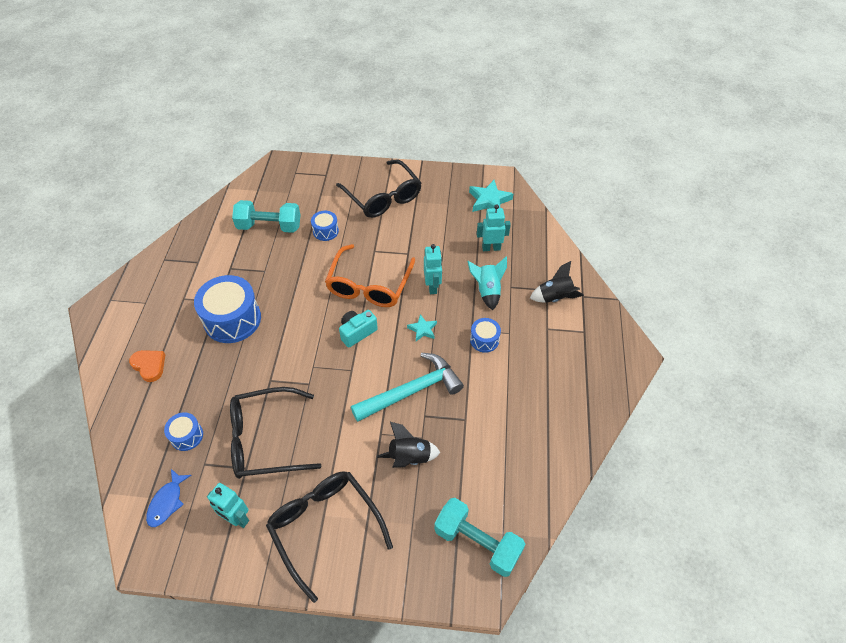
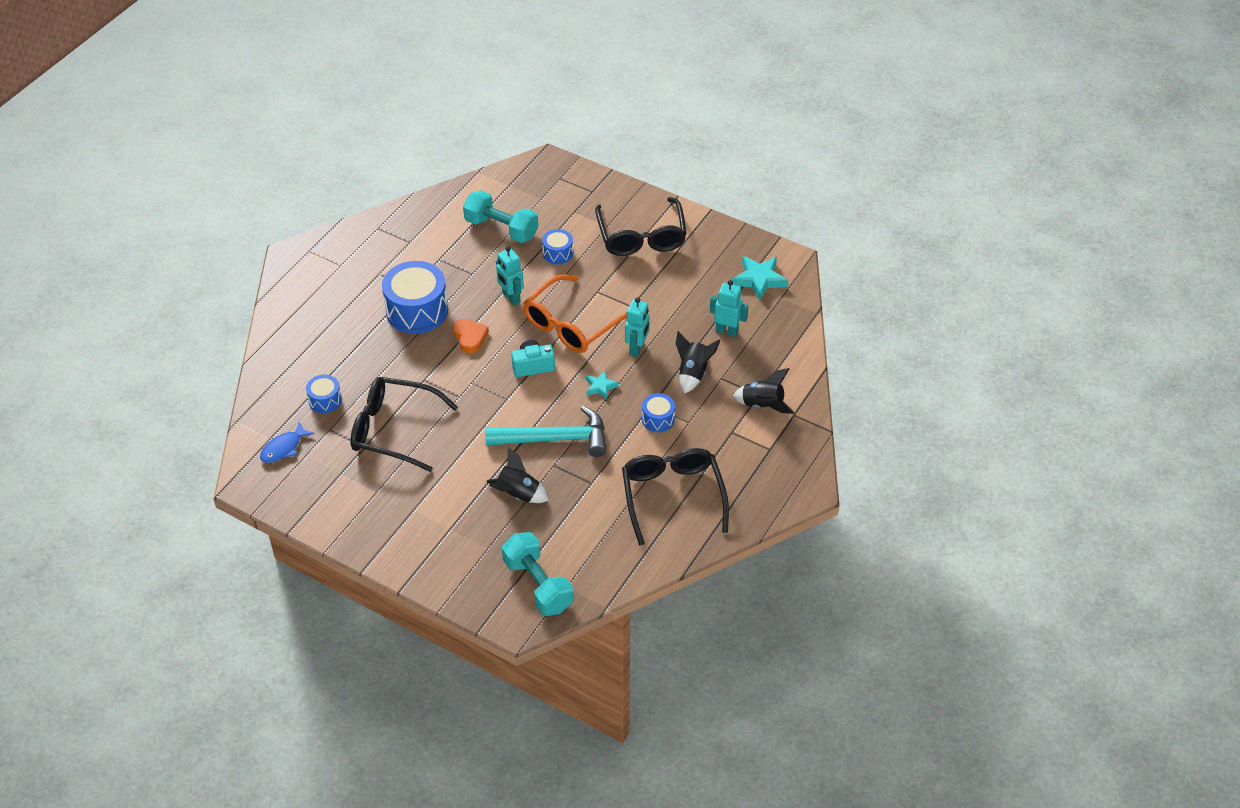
camera: 25 degrees right, 5 degrees down
orange heart [129,350,165,382] -> orange heart moved to [453,319,489,353]
turquoise robot [207,483,249,528] -> turquoise robot moved to [496,246,524,305]
black glasses [266,471,393,603] -> black glasses moved to [622,448,729,546]
turquoise rocket [467,257,507,310] -> black rocket [676,331,721,393]

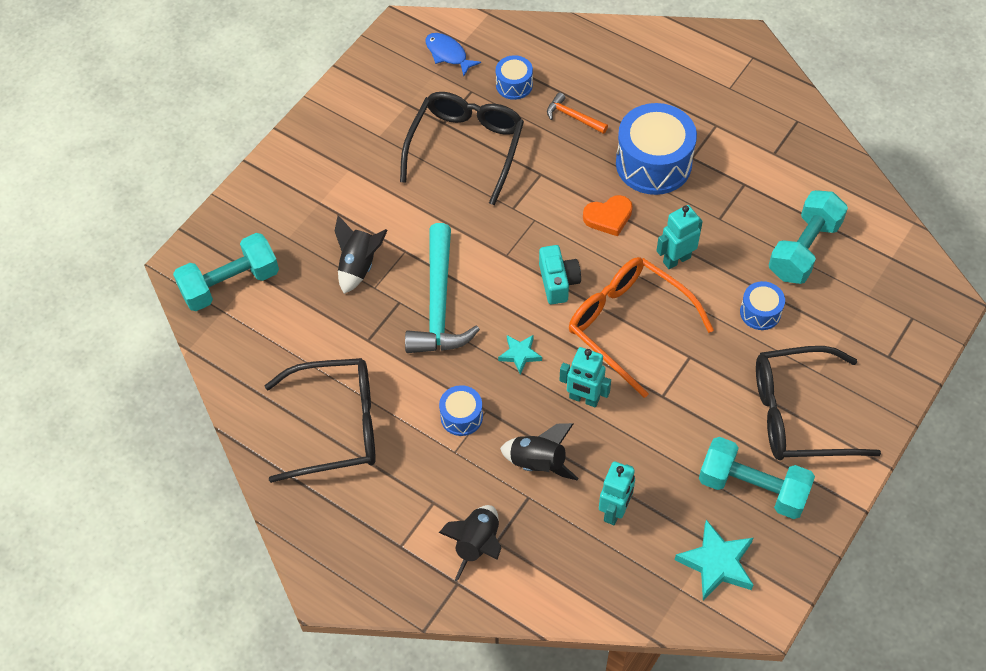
camera: 95 degrees right, 10 degrees up
none -> orange hammer [547,92,608,134]
none -> turquoise dumbbell [699,437,815,519]

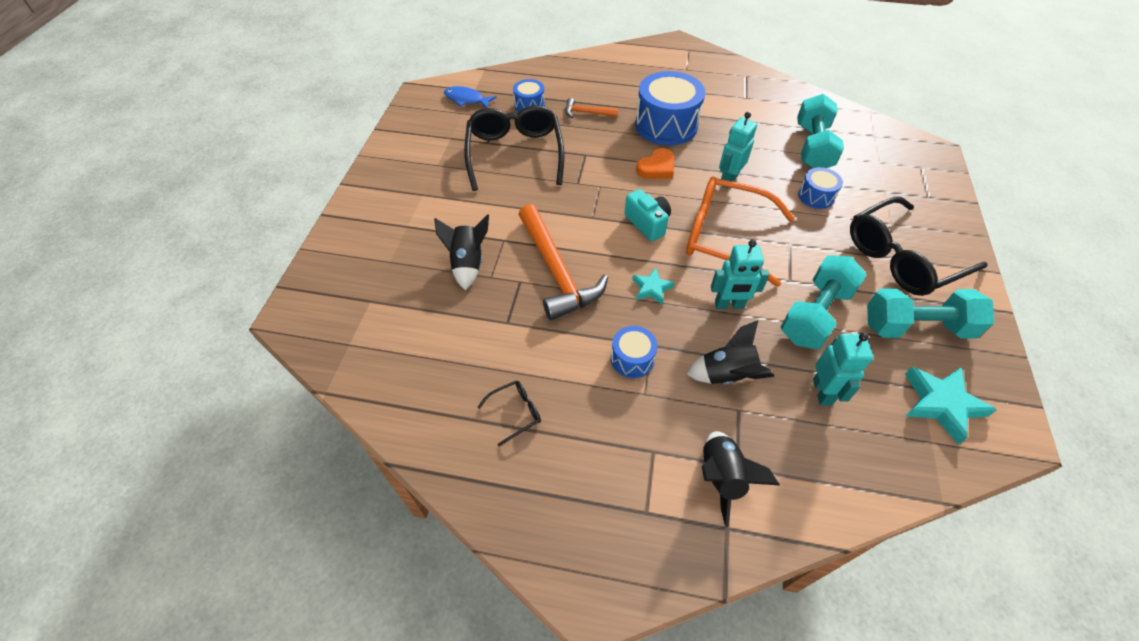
camera: 25 degrees left, 5 degrees down
turquoise dumbbell [173,233,279,311] -> turquoise dumbbell moved to [781,255,867,349]
black glasses [264,358,376,483] -> black glasses [477,381,541,446], size x0.41
turquoise hammer [405,223,480,353] -> orange hammer [518,204,608,320]

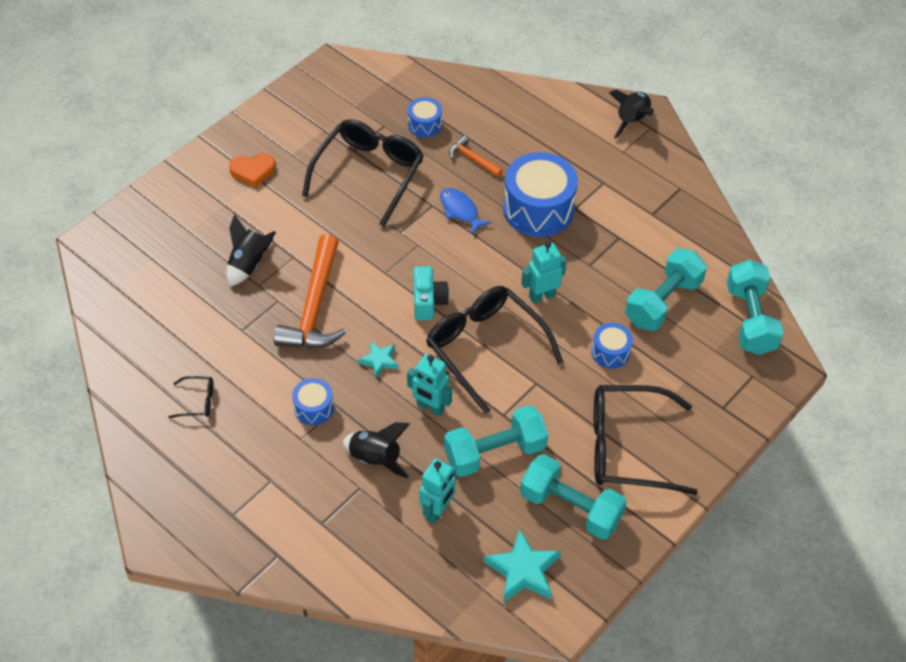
camera: 30 degrees right, 0 degrees up
blue fish [444,86,497,108] -> blue fish moved to [440,188,492,235]
orange heart [636,148,674,179] -> orange heart moved to [229,153,276,188]
orange glasses [686,177,795,287] -> black glasses [426,286,563,414]
black rocket [702,431,780,527] -> black rocket moved to [609,89,654,139]
none -> turquoise dumbbell [727,260,784,355]

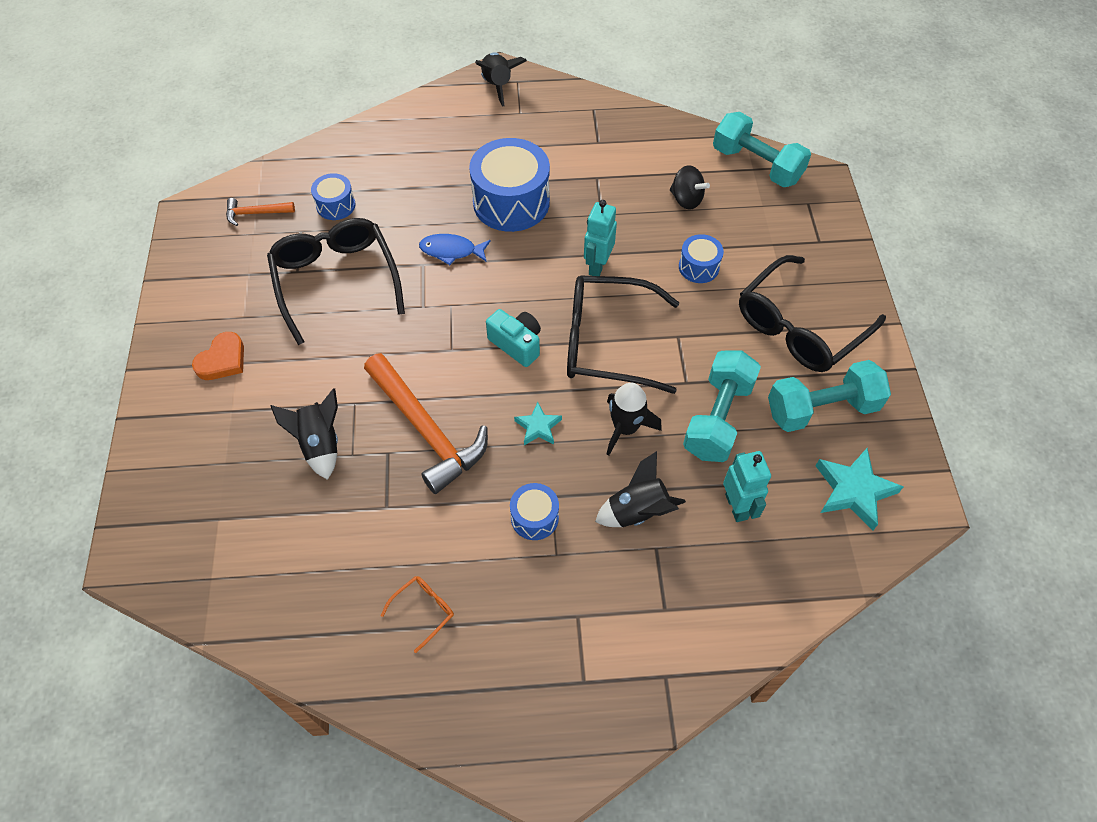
camera: 45 degrees left, 5 degrees up
black glasses [168,376,213,418] -> orange glasses [381,576,454,653]
turquoise robot [407,354,452,417] -> black rocket [607,383,662,456]
orange hammer [449,136,503,177] -> orange hammer moved to [226,198,295,226]
turquoise dumbbell [625,249,707,331] -> black spinning top [670,165,710,210]

